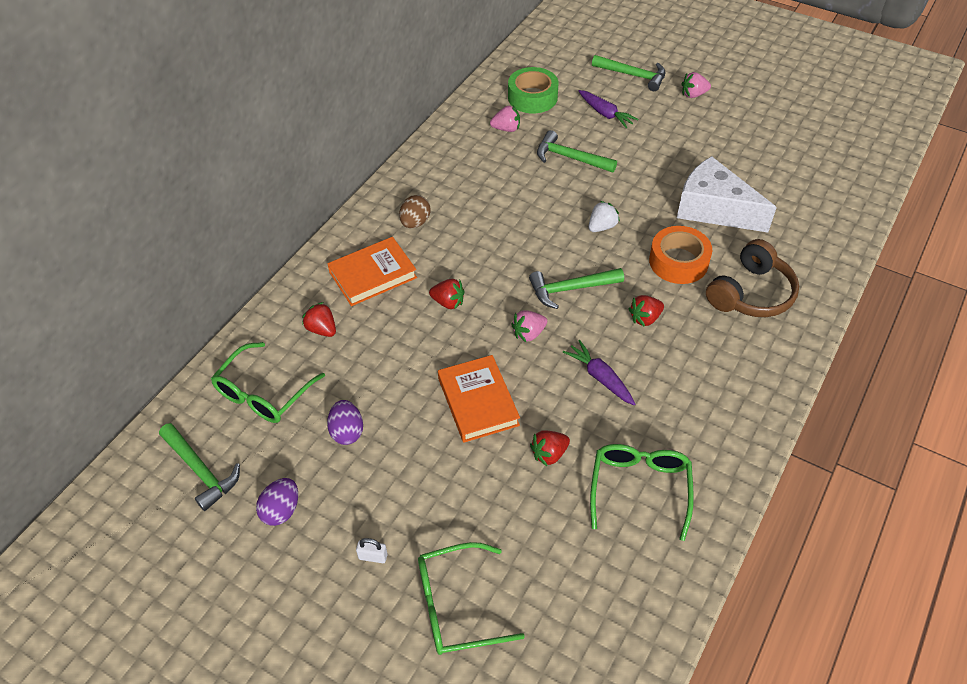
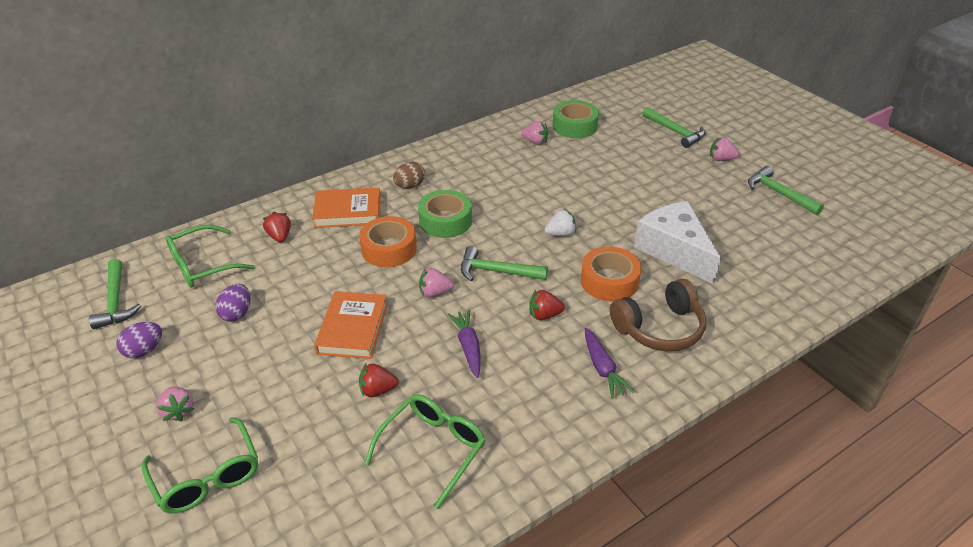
camera: 25 degrees right, 10 degrees down
white padlock [356,538,388,563] -> pink strawberry [156,387,194,422]
green glasses [418,542,525,655] -> green glasses turned 135 degrees counterclockwise [142,417,258,513]
red strawberry [429,279,465,310] -> orange tape [359,216,417,267]
green hammer [537,130,617,173] -> green hammer moved to [748,166,824,215]
purple carrot [578,90,639,128] -> purple carrot moved to [585,328,635,399]
none -> green tape [418,190,472,238]

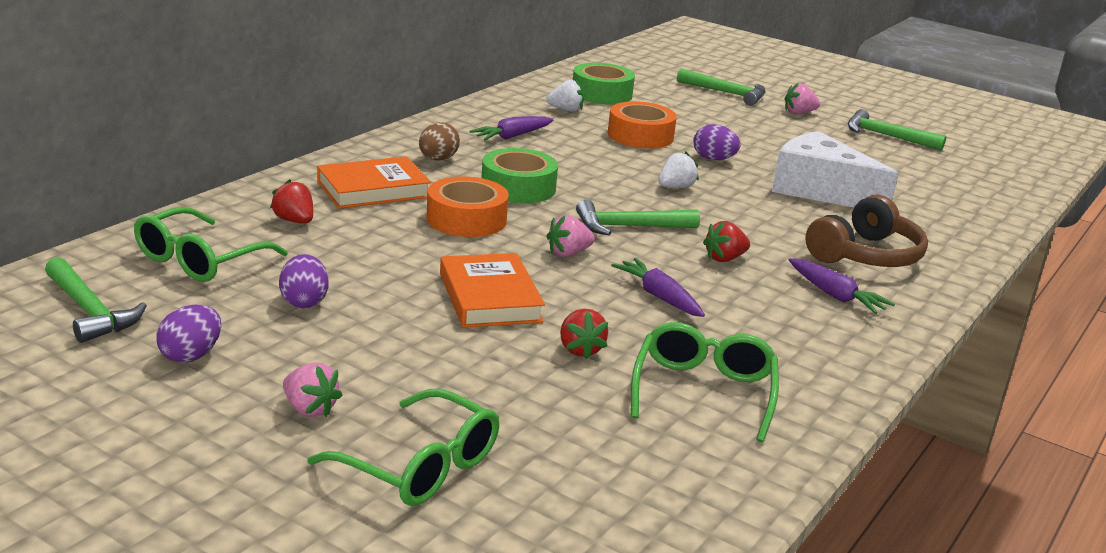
camera: 25 degrees left, 15 degrees down
red strawberry [359,363,399,397] -> red strawberry turned 75 degrees counterclockwise [560,309,608,359]
pink strawberry [521,121,548,145] -> white strawberry [546,80,584,112]
orange tape [581,246,641,302] -> orange tape moved to [608,101,677,148]
none -> purple carrot [469,116,553,140]
none -> purple egg [693,124,741,160]

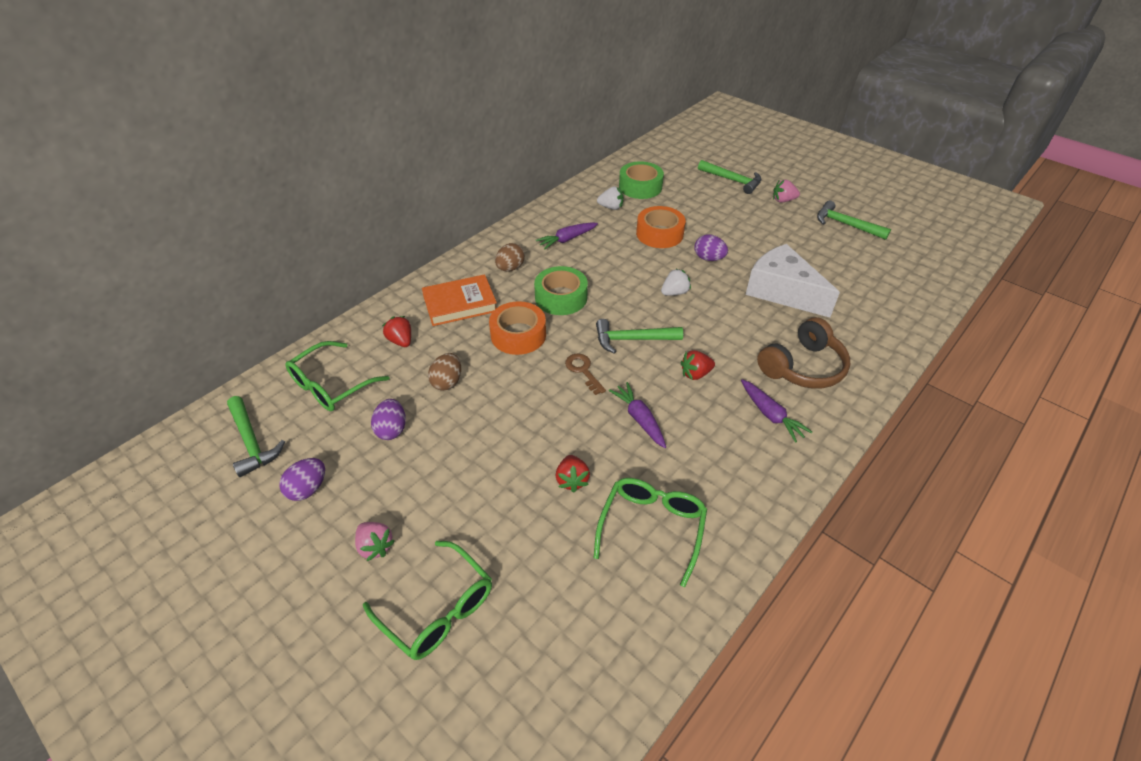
camera: 10 degrees right, 20 degrees up
orange book [440,253,545,328] -> none
pink strawberry [546,215,595,257] -> brown key [565,354,606,395]
none -> brown egg [428,353,461,391]

